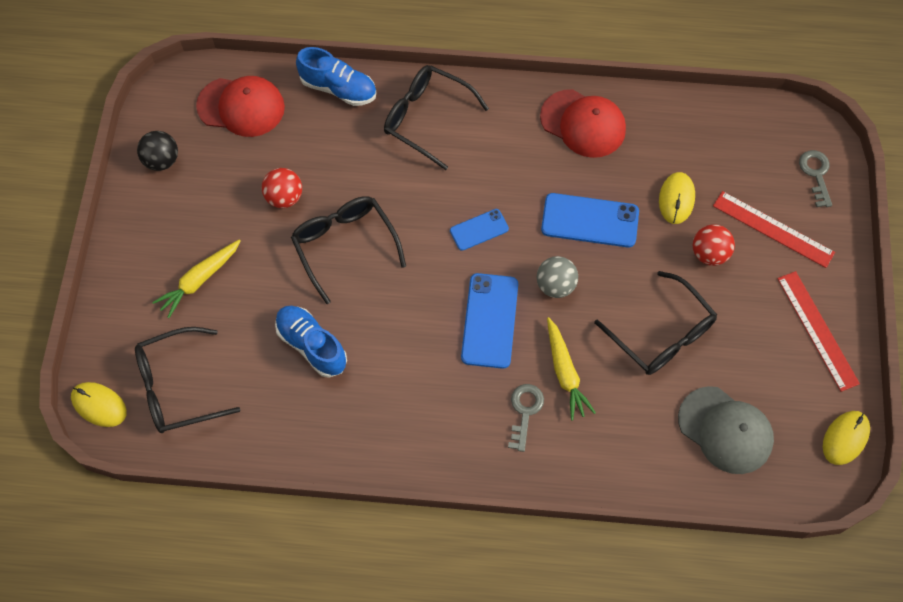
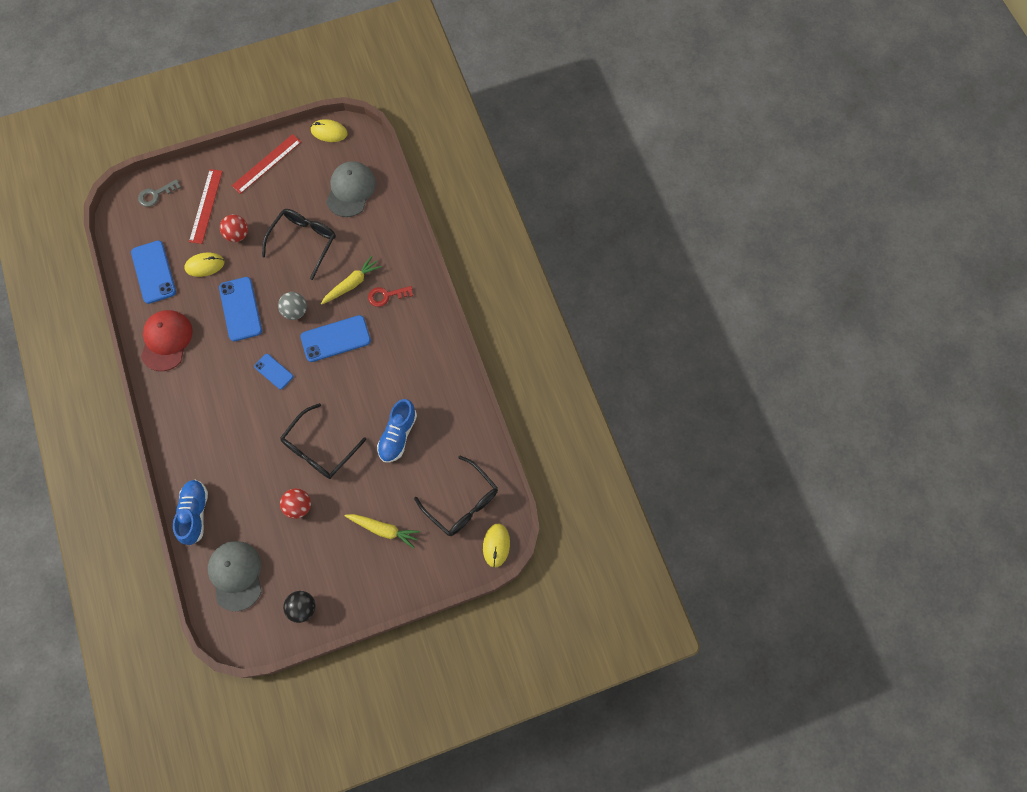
camera: 115 degrees left, 5 degrees up
red cap [196,76,285,137] -> grey cap [208,541,262,612]
black glasses [384,65,489,170] -> none
grey key [508,384,544,452] -> red key [368,286,413,307]
none -> blue phone [131,240,176,304]

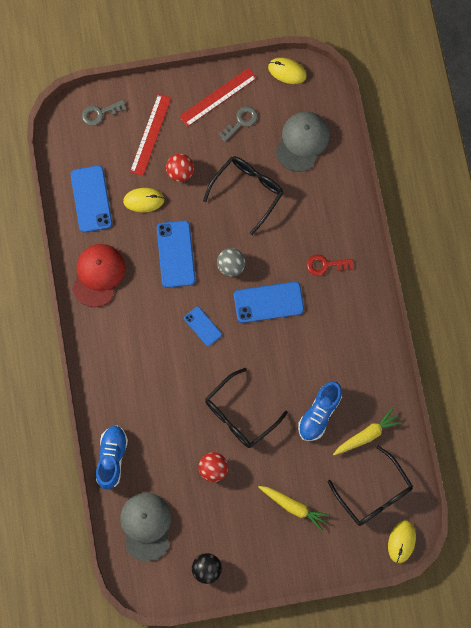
camera: 10 degrees right, 5 degrees up
yellow carrot [321,256,382,305] -> yellow carrot moved to [333,408,402,455]
none -> grey key [218,106,258,142]

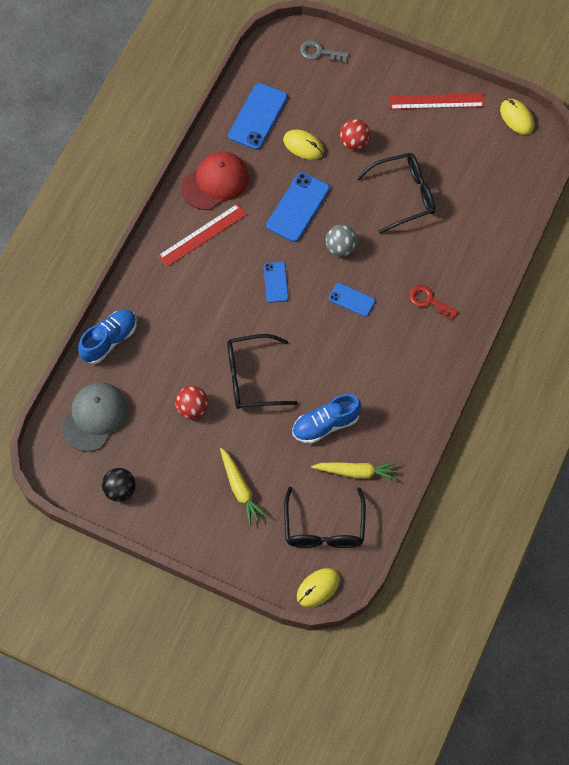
camera: 35 degrees right, 10 degrees down
red ruler [130,94,171,176] -> red ruler moved to [158,204,247,267]
grey key [218,106,258,142] -> none
blue phone [234,282,304,323] -> blue phone [329,283,375,317], size x0.58
grey cap [276,112,329,172] -> none

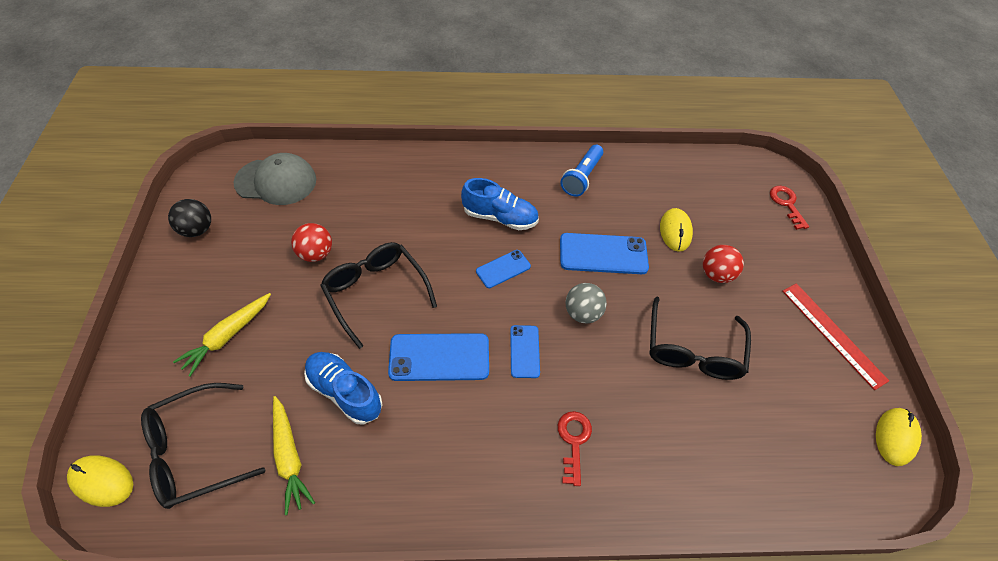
camera: 60 degrees right, 10 degrees down
blue shoe [78,309,137,364] -> blue shoe moved to [461,178,539,230]
red ruler [158,204,247,267] -> none
red cap [181,152,249,210] -> blue flashlight [560,145,603,197]
blue phone [228,83,287,150] -> blue phone moved to [388,333,489,381]
grey key [300,40,349,63] -> red key [770,186,809,230]
black glasses [357,153,435,234] -> black glasses turned 60 degrees clockwise [649,296,751,380]

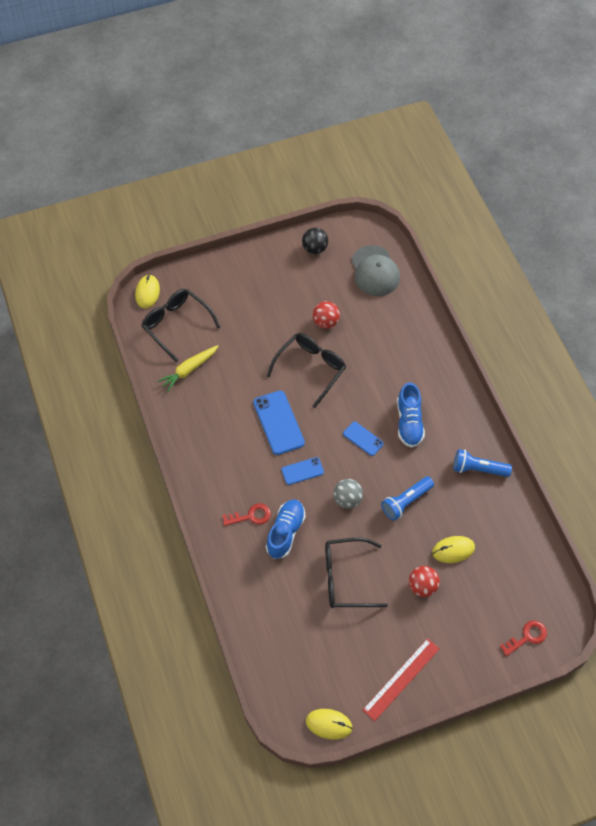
camera: 75 degrees right, 5 degrees up
yellow carrot [173,293,271,377] -> none
blue shoe [304,352,383,425] -> blue shoe moved to [266,499,306,559]
blue phone [560,233,649,274] -> blue flashlight [381,476,434,521]

